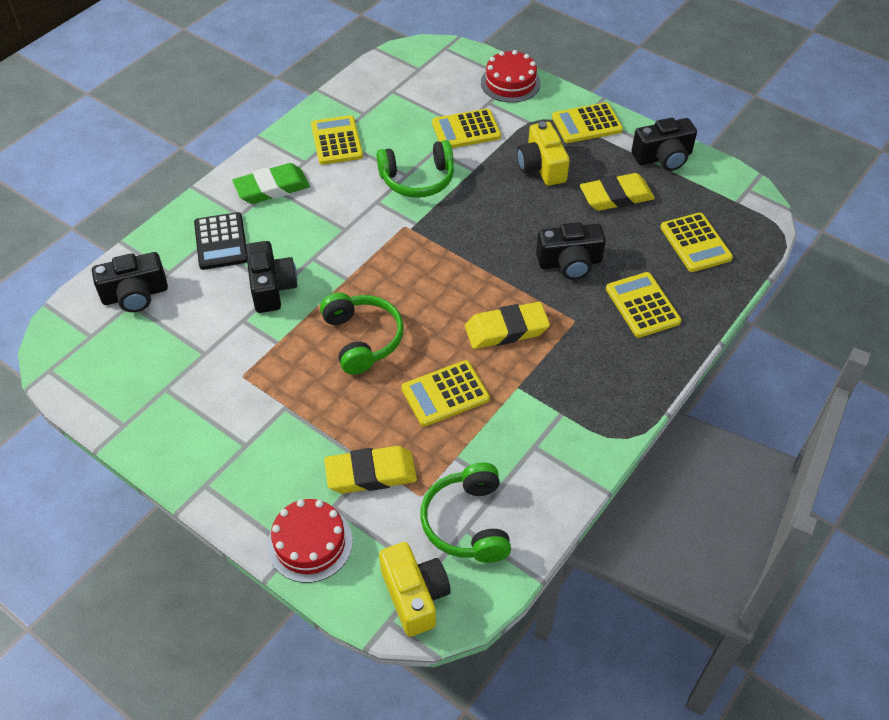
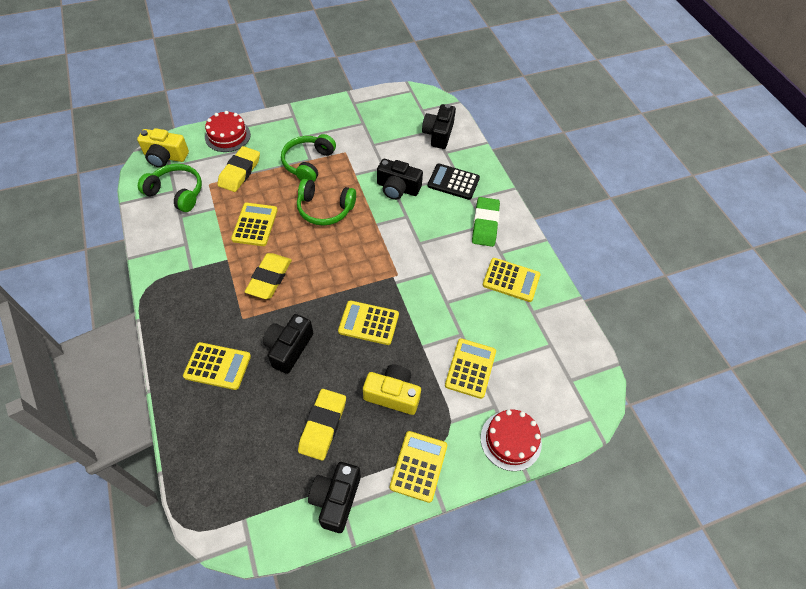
camera: 120 degrees right, 5 degrees up
green headphones [377,140,454,198] -> green headphones moved to [281,134,336,182]
yellow calculator [660,213,733,272] -> yellow calculator moved to [338,300,399,345]

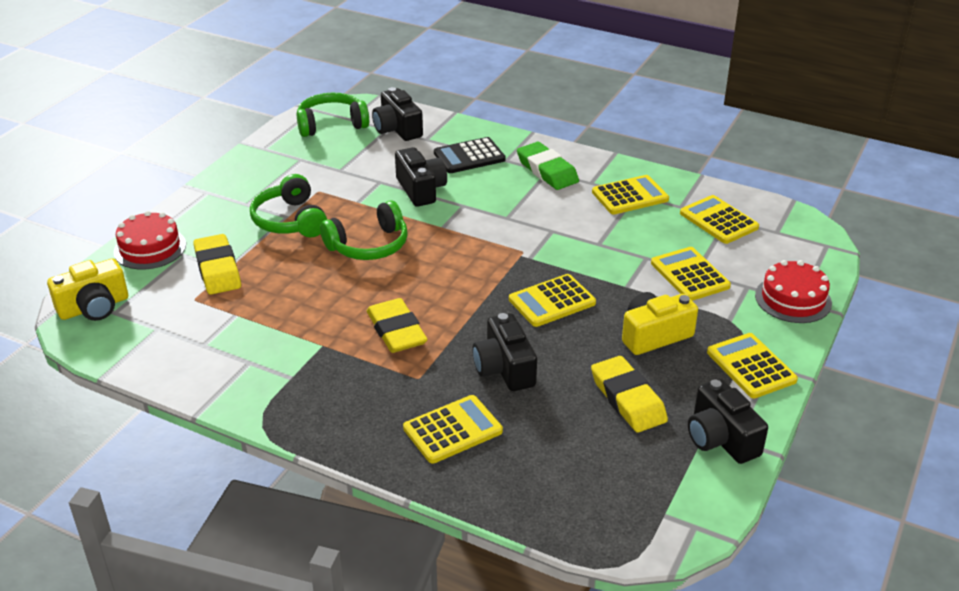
camera: 40 degrees left, 20 degrees down
green headphones [138,164,202,212] -> green headphones moved to [297,93,369,137]
yellow calculator [231,203,278,246] -> yellow calculator moved to [680,195,759,244]
black camera [377,159,423,200] -> black camera turned 90 degrees counterclockwise [395,147,447,207]

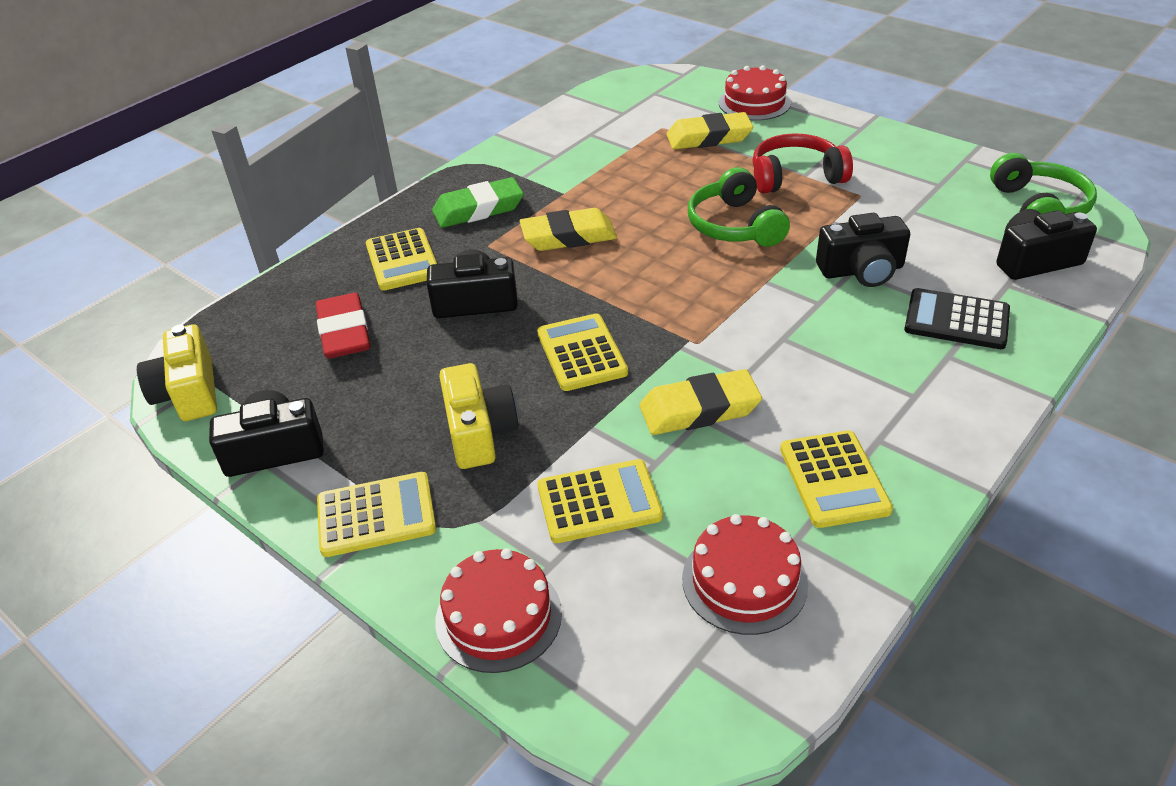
camera: 105 degrees right, 5 degrees up
yellow camera [47,258,128,321] -> yellow camera moved to [137,324,217,421]
green headphones [250,174,327,237] -> red headphones [752,133,853,194]
black calculator [434,137,506,173] -> black calculator turned 60 degrees counterclockwise [904,288,1010,349]
green eraser [517,142,579,190] -> green eraser moved to [432,177,524,228]
yellow eraser [591,356,668,433] -> yellow eraser moved to [640,369,762,435]
yellow calculator [680,195,759,244] -> red cake [682,514,808,635]
none -> red eraser [316,293,371,359]

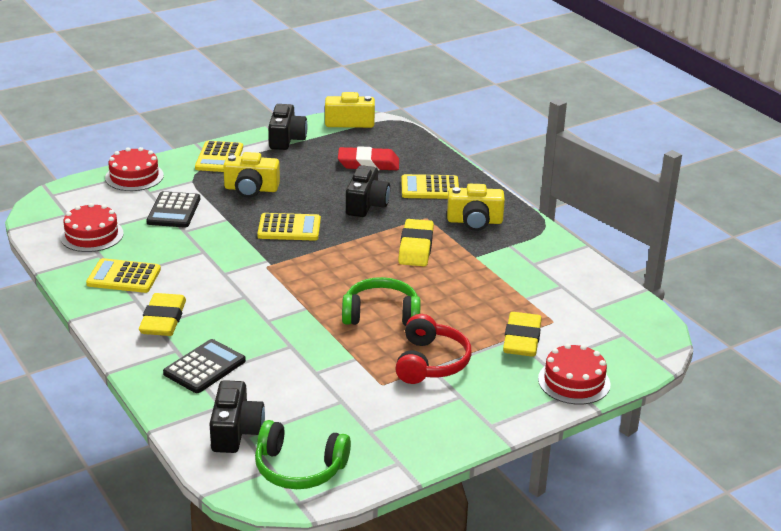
camera: 105 degrees right, 10 degrees down
green eraser [432,177,524,228] -> yellow camera [447,184,505,231]
yellow calculator [538,459,663,543] -> black calculator [147,191,200,227]
yellow eraser [640,369,762,435] -> yellow eraser moved to [139,293,186,336]
black camera [816,213,910,287] -> none

